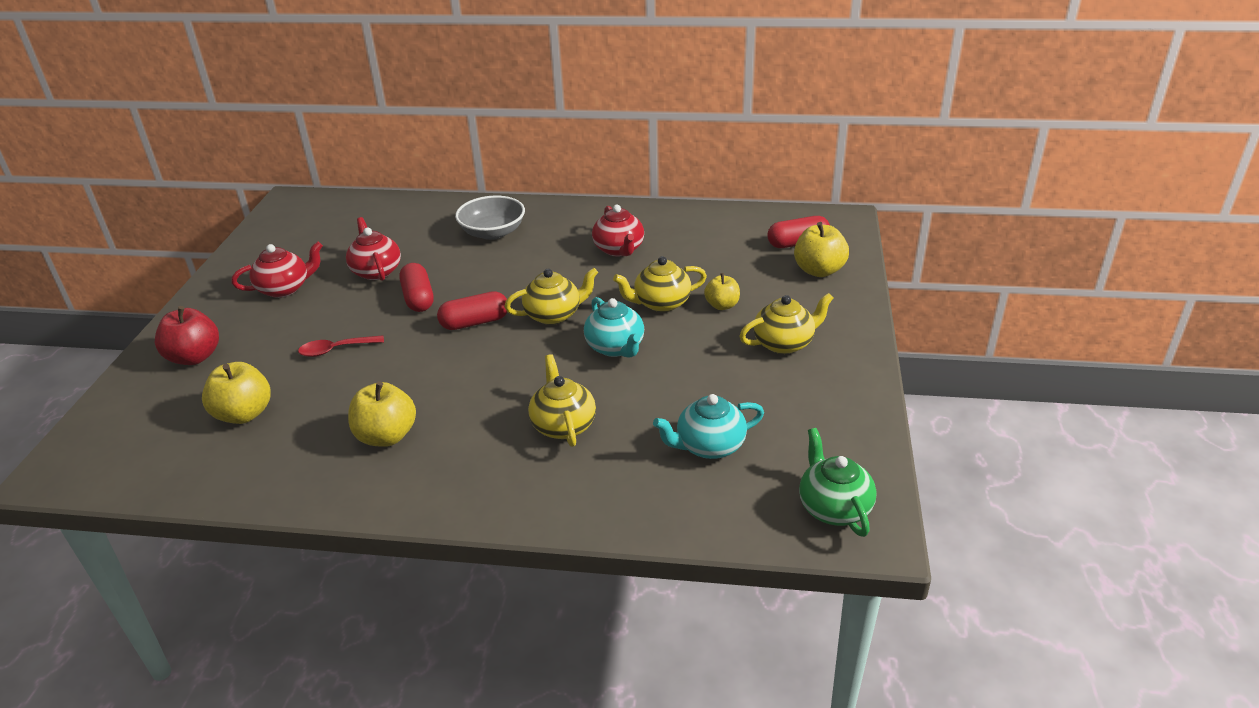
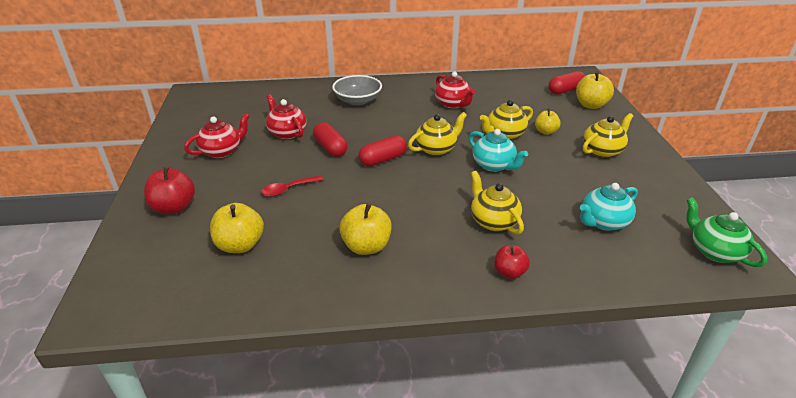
camera: 15 degrees left, 0 degrees up
none -> red apple [494,245,530,279]

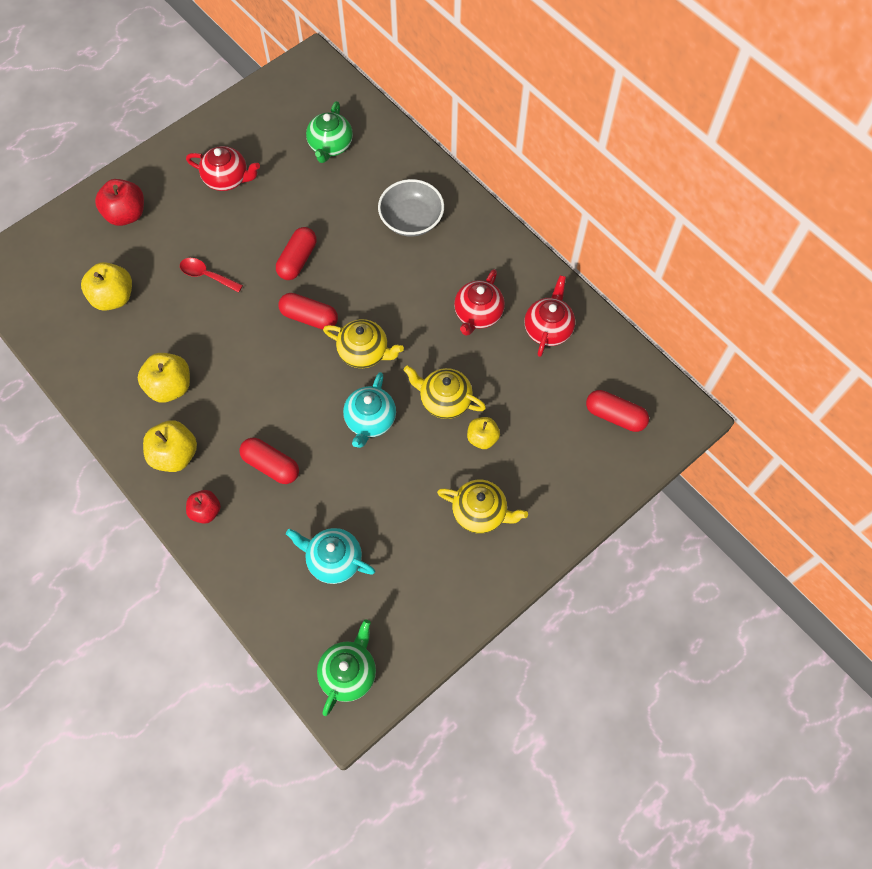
camera: 55 degrees right, 30 degrees up
red teapot [266,94,307,139] -> red teapot moved to [524,275,575,357]
yellow teapot [471,171,524,234] -> red capsule [239,438,299,484]
yellow apple [576,71,614,109] -> yellow apple moved to [143,420,197,472]
none -> green teapot [306,101,353,163]

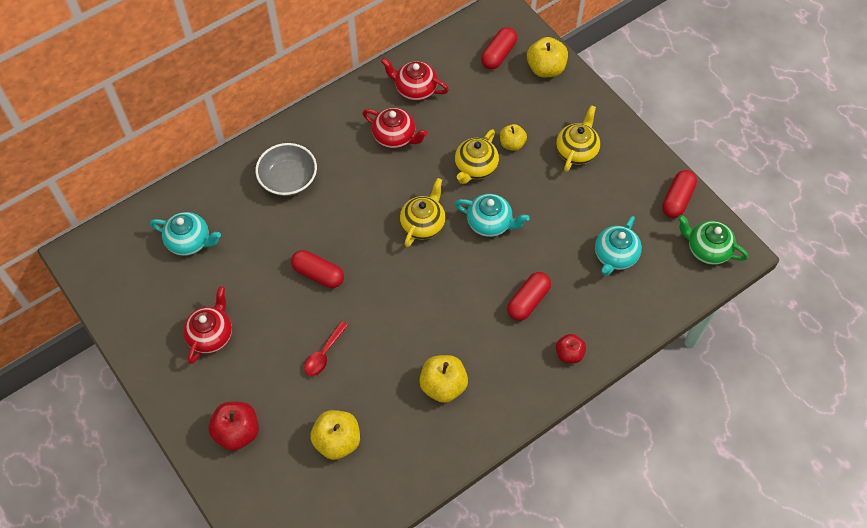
camera: 85 degrees left, 5 degrees down
yellow apple [143,420,197,472] -> yellow apple moved to [527,37,568,77]
red capsule [279,293,338,330] -> red capsule moved to [662,170,697,218]
green teapot [306,101,353,163] -> turquoise teapot [150,212,221,256]

